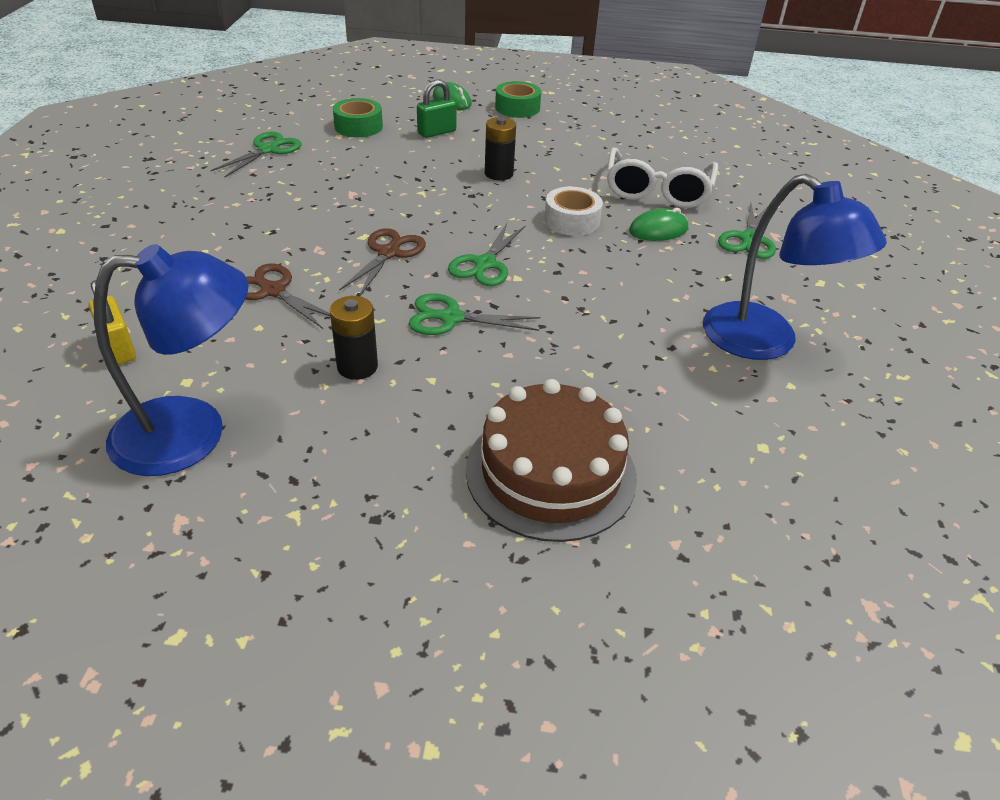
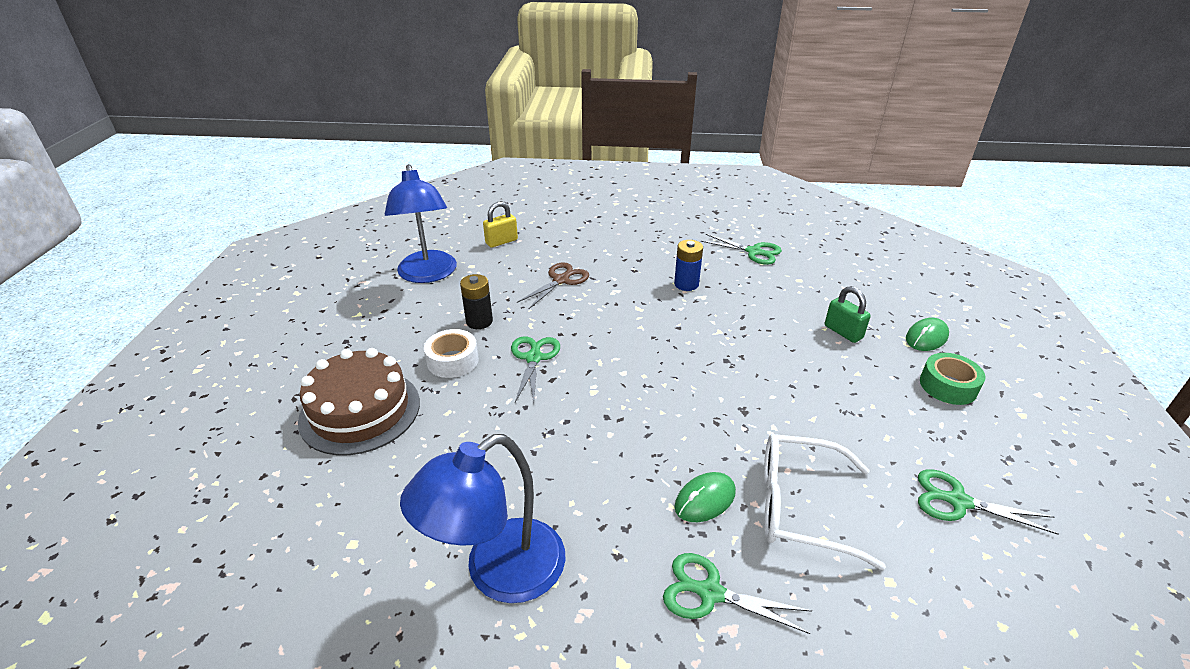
camera: 90 degrees right, 5 degrees down
green tape [333,98,383,137] -> none
brown scissors [339,228,426,296] -> none
green scissors [448,223,525,286] -> green scissors moved to [918,469,1059,535]
black battery [485,117,516,180] -> none
white tape [544,187,603,236] -> white tape moved to [424,329,479,378]
green mouse [629,208,688,241] -> green mouse turned 75 degrees clockwise [675,472,736,522]
none -> blue battery [674,240,703,291]

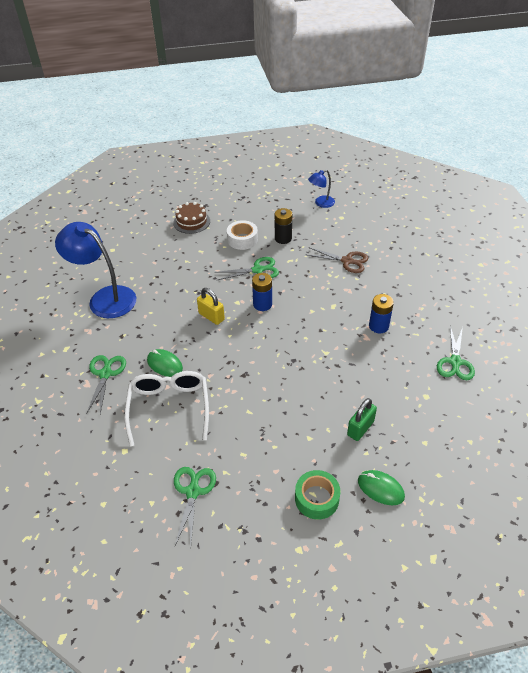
camera: 75 degrees right, 10 degrees up
brown cake [298,348,420,455] -> brown cake [173,202,210,234], size x0.59
blue lamp [385,164,457,283] -> blue lamp [308,170,335,208], size x0.50
yellow padlock [483,201,518,248] -> yellow padlock moved to [197,288,225,325]
none -> blue battery [252,273,272,311]

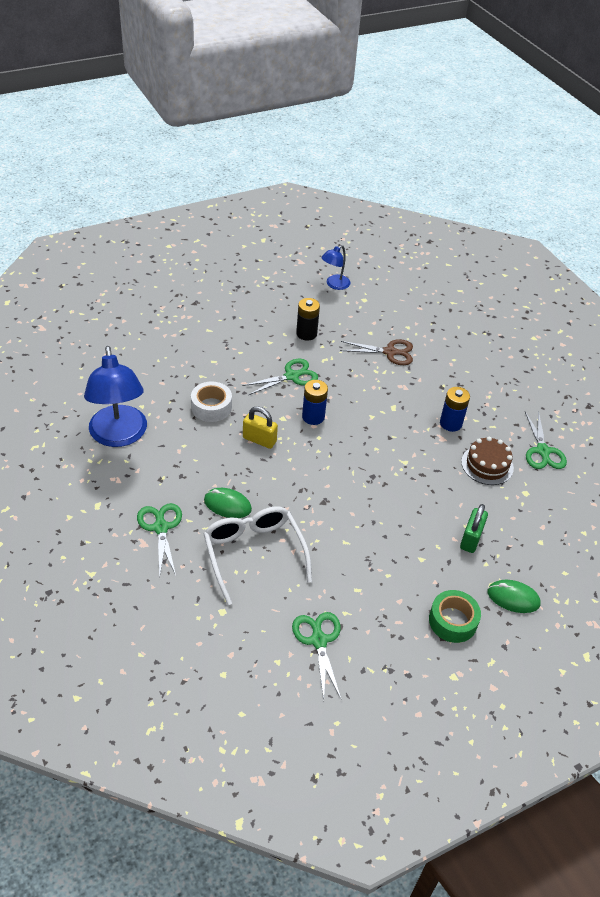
camera: 20 degrees left, 0 degrees up
blue lamp [55,222,136,318] -> blue lamp turned 120 degrees counterclockwise [84,346,147,447]
brown cake [173,202,210,234] -> brown cake moved to [461,437,514,485]
white tape [227,220,258,250] -> white tape moved to [191,381,232,422]

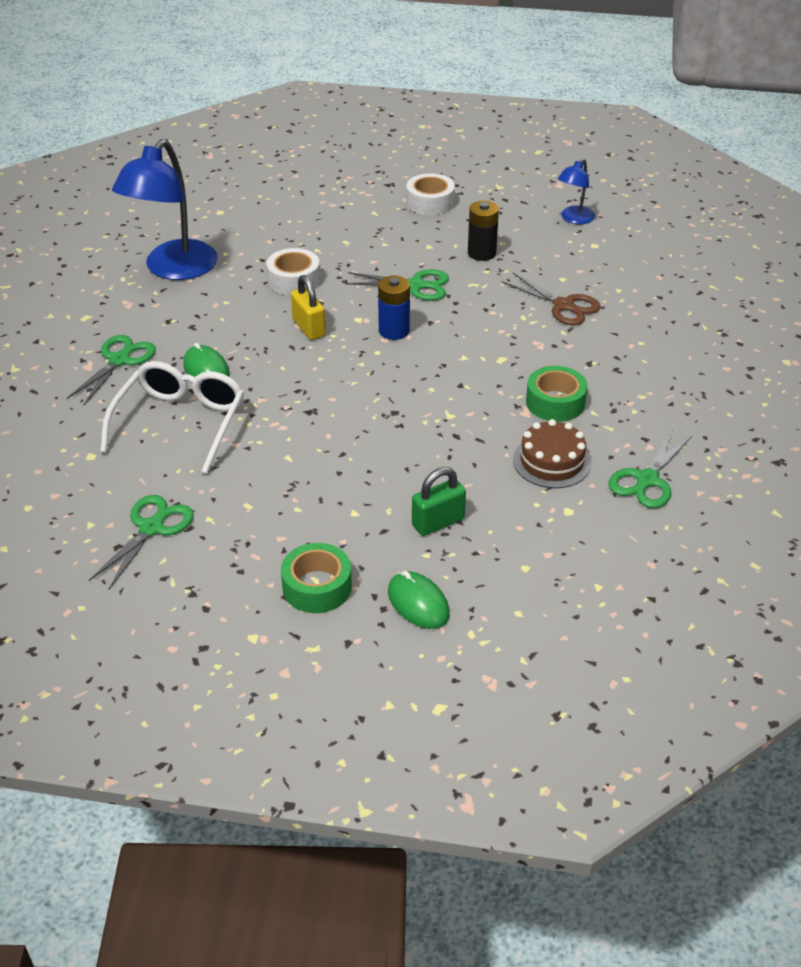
camera: 40 degrees right, 5 degrees down
blue lamp [321,245,351,290] -> blue lamp turned 45 degrees counterclockwise [558,158,595,224]
blue battery [440,387,470,432] -> green tape [526,366,588,422]
none -> white tape [406,173,455,215]

